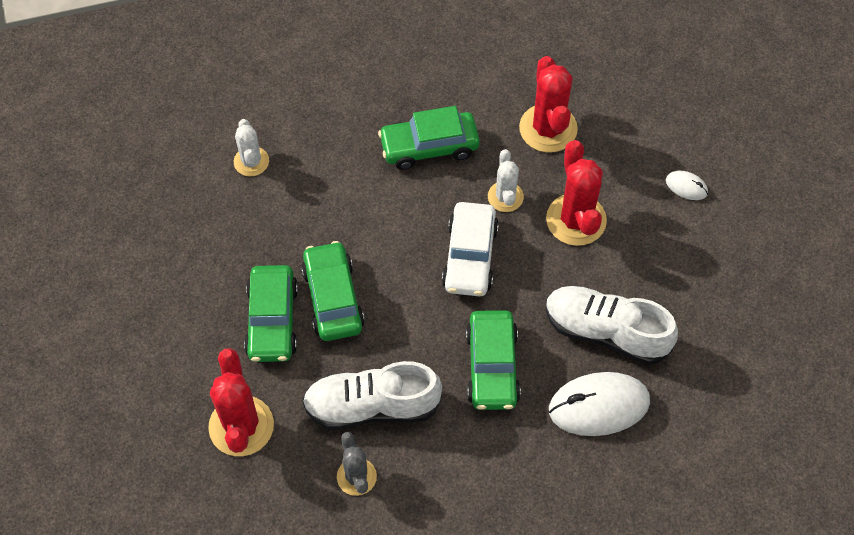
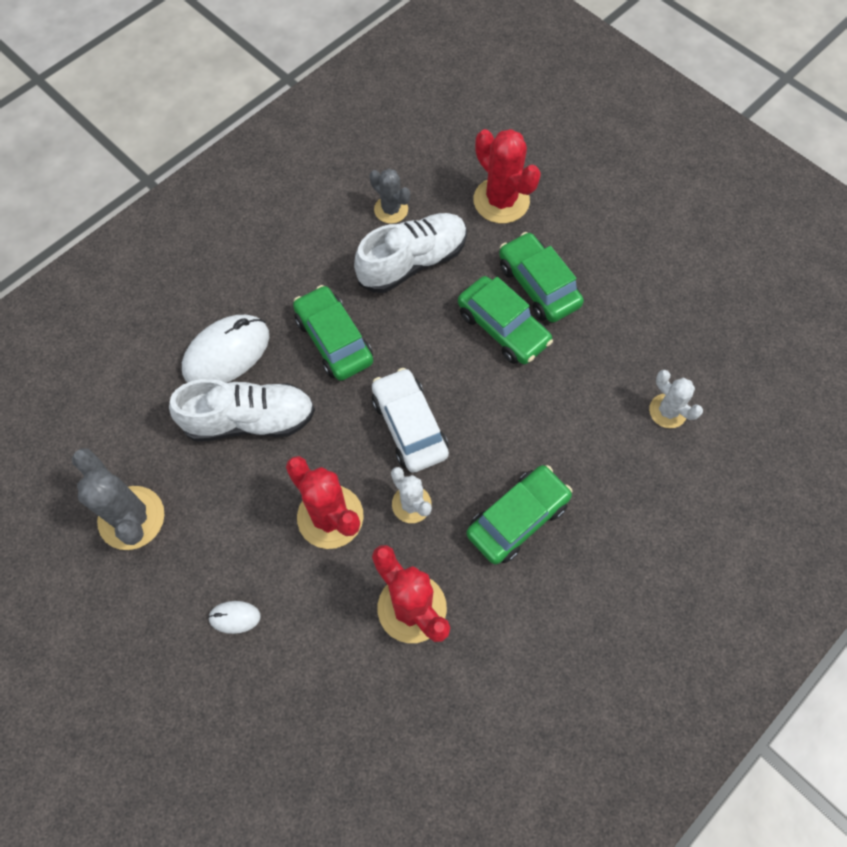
camera: 150 degrees right, 5 degrees up
none -> grey cactus [72,448,164,550]

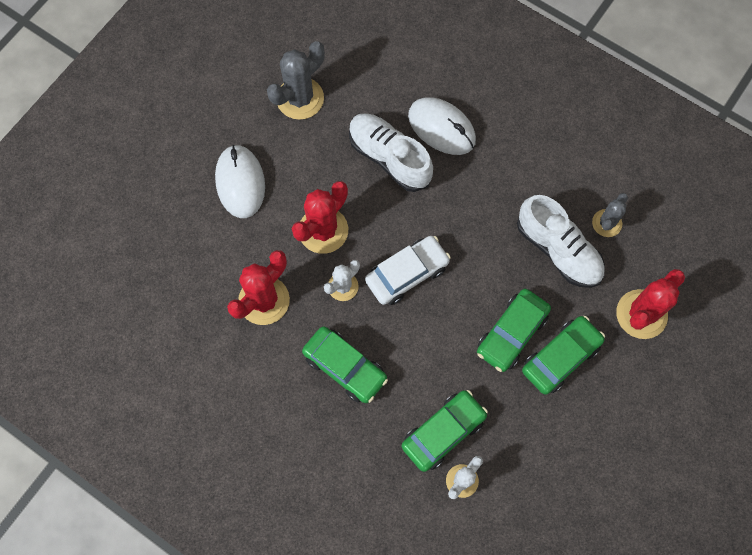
camera: 80 degrees right, 5 degrees up
white shoe [169,379,315,441] -> white shoe turned 150 degrees clockwise [349,113,433,192]
white mouse [208,601,261,634] -> white mouse [215,145,265,218], size x2.14
green car [293,285,373,381] -> green car moved to [401,390,488,472]

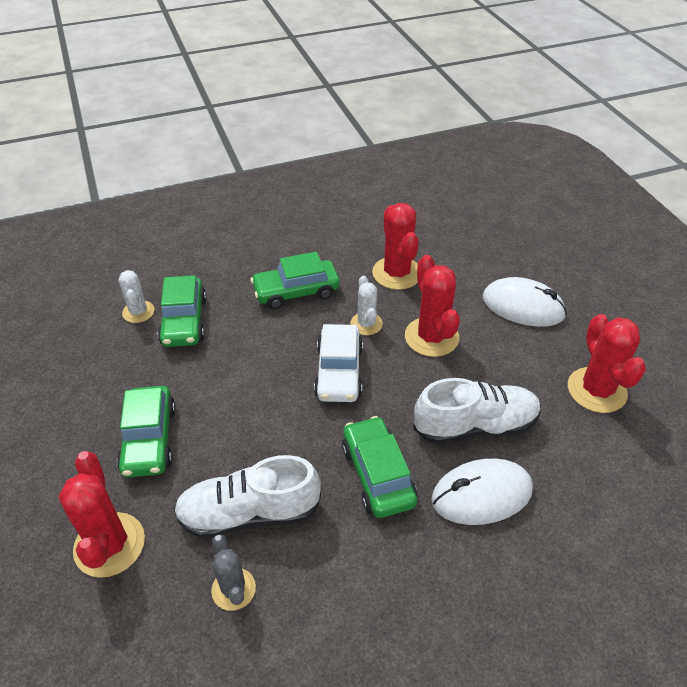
camera: 125 degrees right, 25 degrees down
grey cactus [267,41,325,120] -> red cactus [568,314,646,413]
green car [477,289,551,372] -> green car moved to [342,416,417,518]

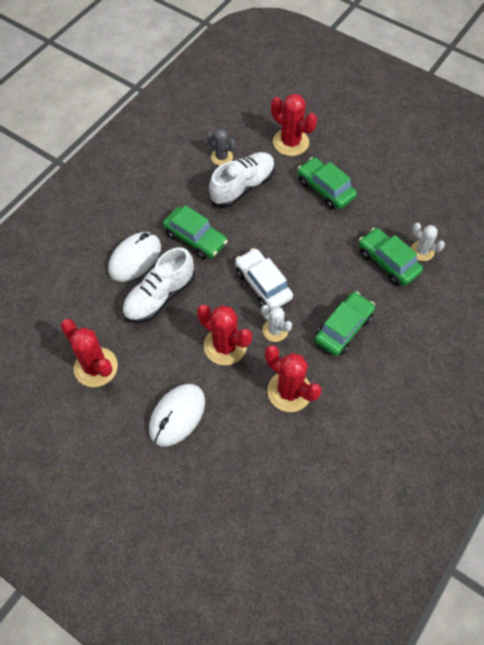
camera: 145 degrees right, 15 degrees up
white mouse [483,277,567,327] -> white mouse turned 45 degrees counterclockwise [149,384,205,447]

